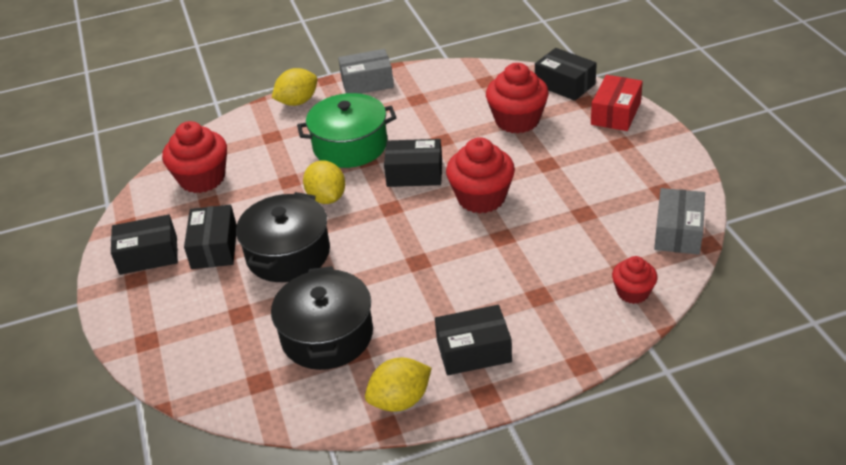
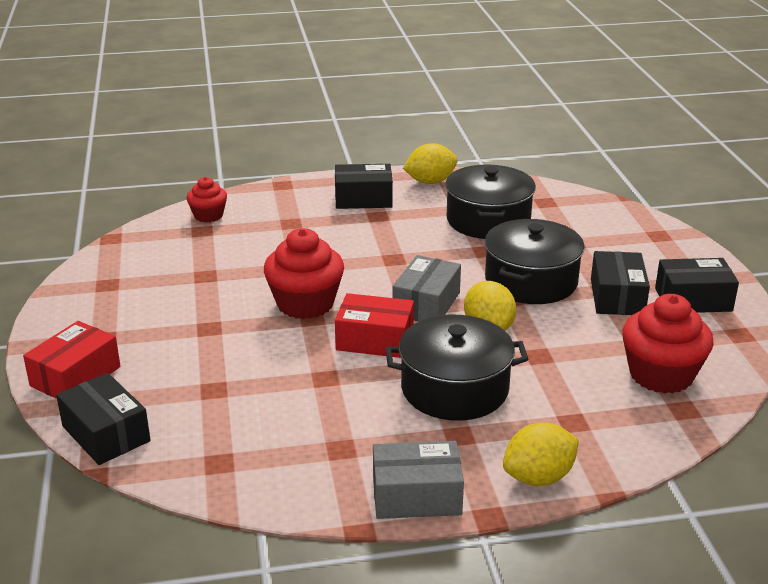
camera: 175 degrees left, 10 degrees down
green pot [297,93,396,168] -> black pot [385,315,528,421]
black box [384,139,442,187] -> red box [335,293,414,358]
red cupcake [486,63,549,134] -> none
grey box [654,188,705,255] -> grey box moved to [392,255,461,321]

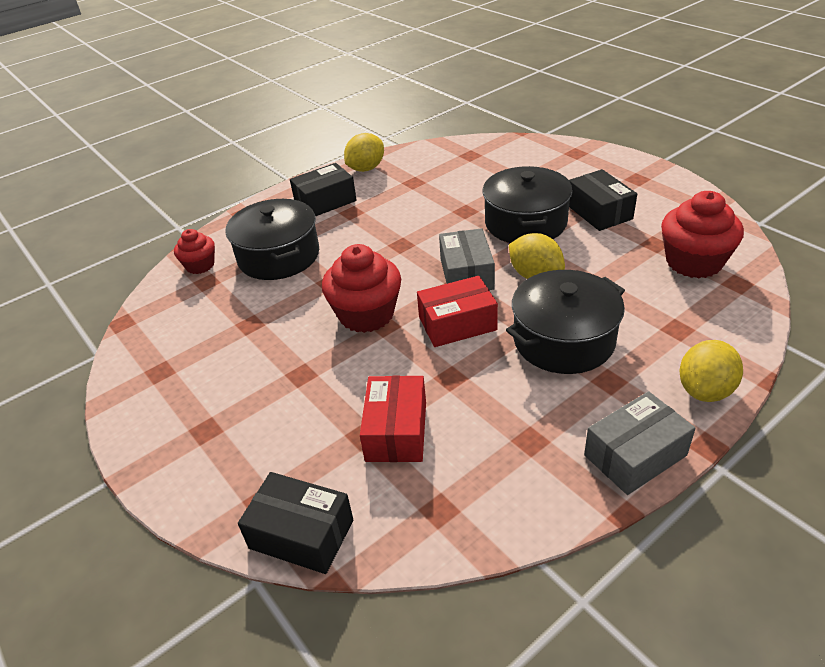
camera: 25 degrees left, 10 degrees up
red box [23,321,120,399] -> red box moved to [360,375,426,462]
black pot [445,165,536,239] -> black pot moved to [226,199,319,280]
black box [655,258,739,313] -> none

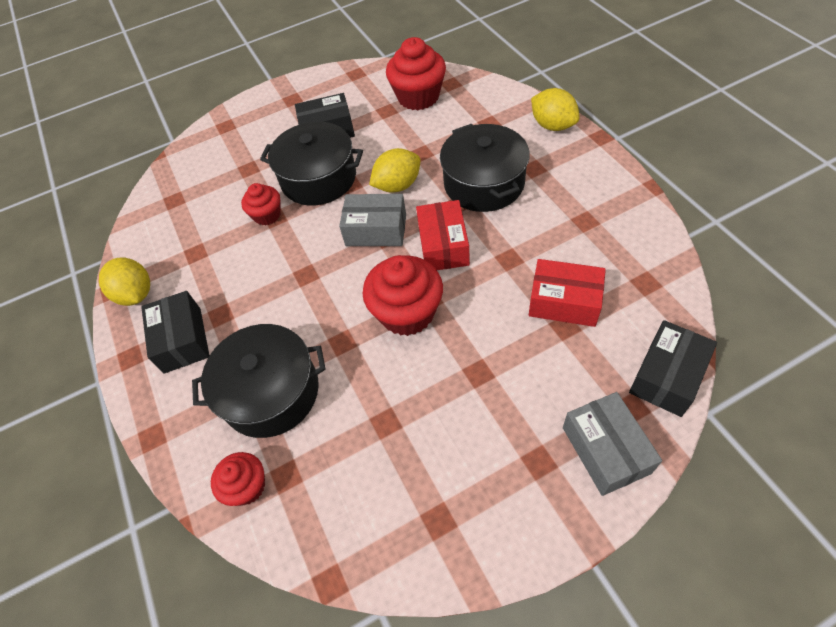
camera: 75 degrees left, 15 degrees up
grey box [584,391,696,495] -> grey box moved to [563,392,662,496]
none -> red cupcake [241,183,281,226]

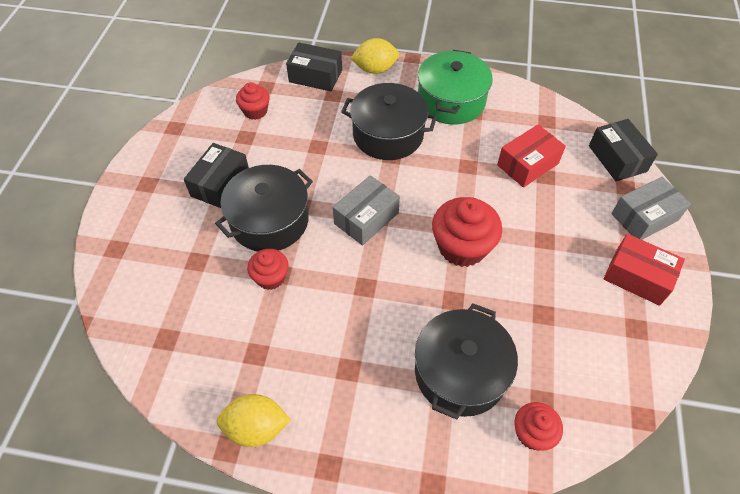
camera: 60 degrees left, 0 degrees up
black box [141,291,209,374] -> black box moved to [286,42,342,91]
yellow lemon [369,148,421,193] -> none
red cupcake [386,37,446,110] -> red cupcake [236,82,270,120], size x0.58
red box [416,200,470,270] -> red box moved to [603,234,685,306]
grey box [563,392,662,496] -> grey box turned 45 degrees counterclockwise [611,177,691,240]
none -> green pot [418,50,493,125]

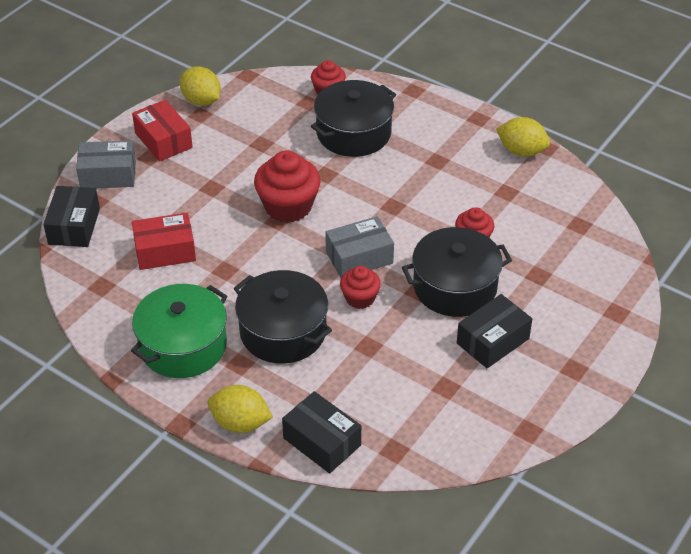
camera: 155 degrees left, 10 degrees down
red cupcake [236,82,270,120] -> red cupcake moved to [340,266,381,309]
none -> yellow lemon [180,66,221,106]

